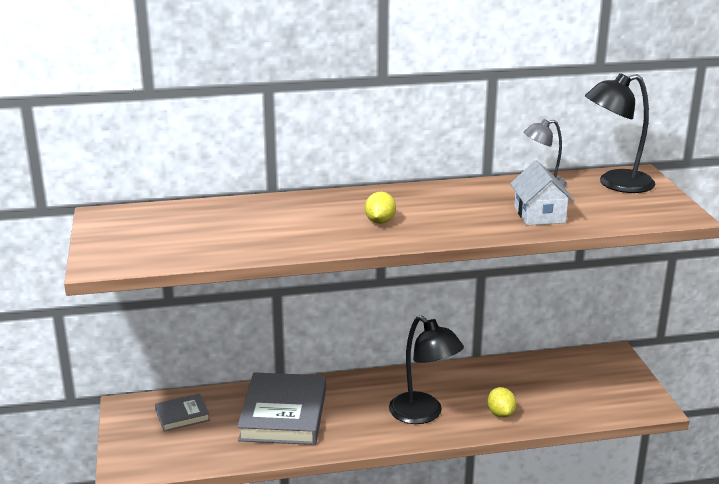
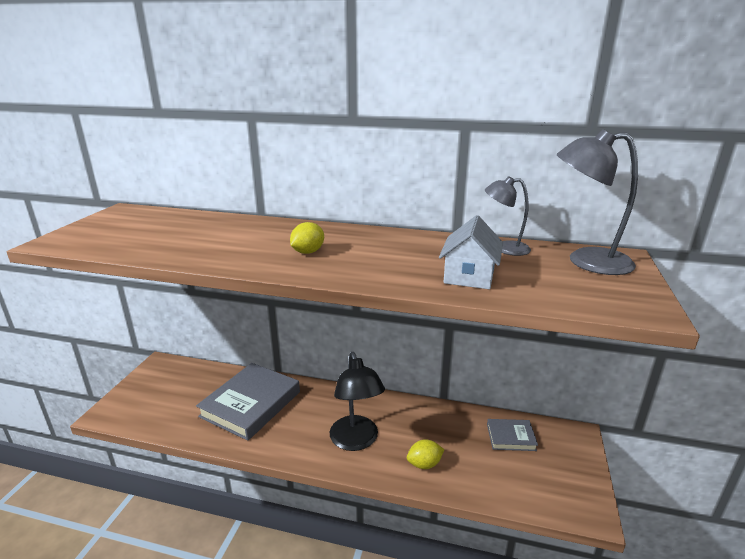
camera: 25 degrees right, 0 degrees up
grey book [155,394,210,432] -> grey book moved to [487,419,538,451]
yellow lemon [487,387,516,418] -> yellow lemon turned 60 degrees clockwise [407,439,444,469]
black lamp [585,73,655,193] -> grey lamp [557,129,638,275]

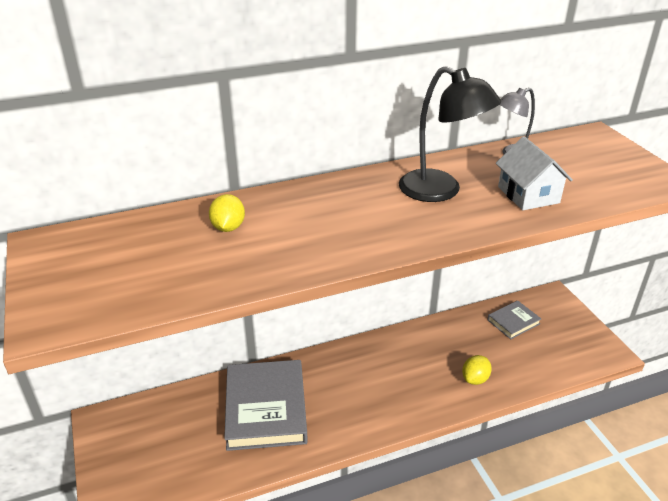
camera: 35 degrees left, 10 degrees up
yellow lemon [290,222,324,254] -> yellow lemon moved to [209,194,245,232]
black lamp [330,352,385,451] -> black lamp moved to [399,66,501,202]
grey lamp [557,129,638,275] -> none

